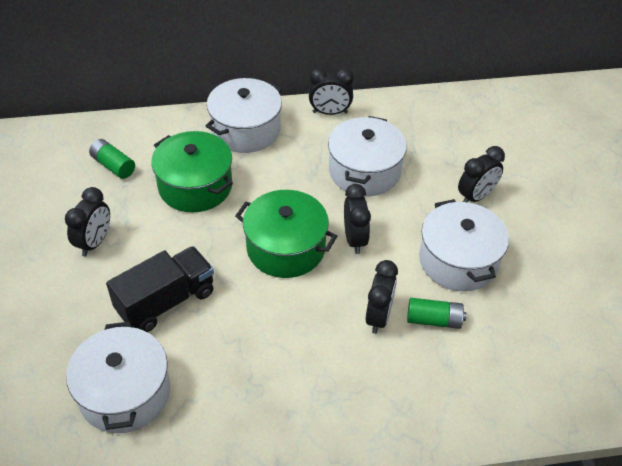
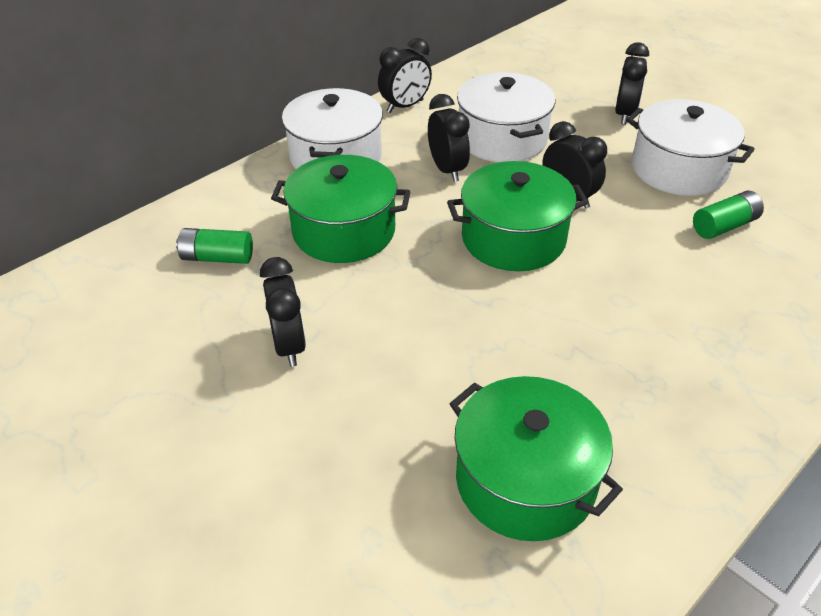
camera: 35 degrees left, 5 degrees down
white pot [66,322,170,433] -> green pot [449,376,623,541]
black truck [106,246,214,332] -> none
black clock [366,260,398,334] -> black clock moved to [428,94,470,182]

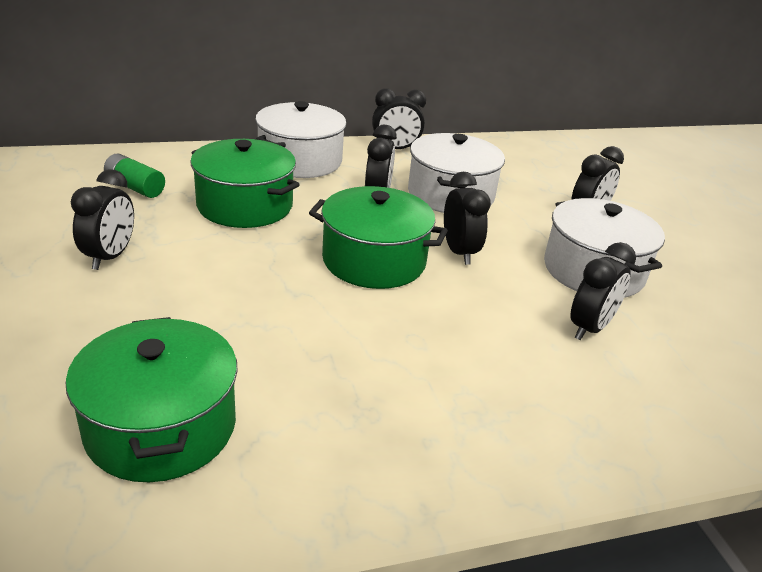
camera: 25 degrees right, 10 degrees down
green battery [693,191,764,239] -> black clock [570,242,636,340]

